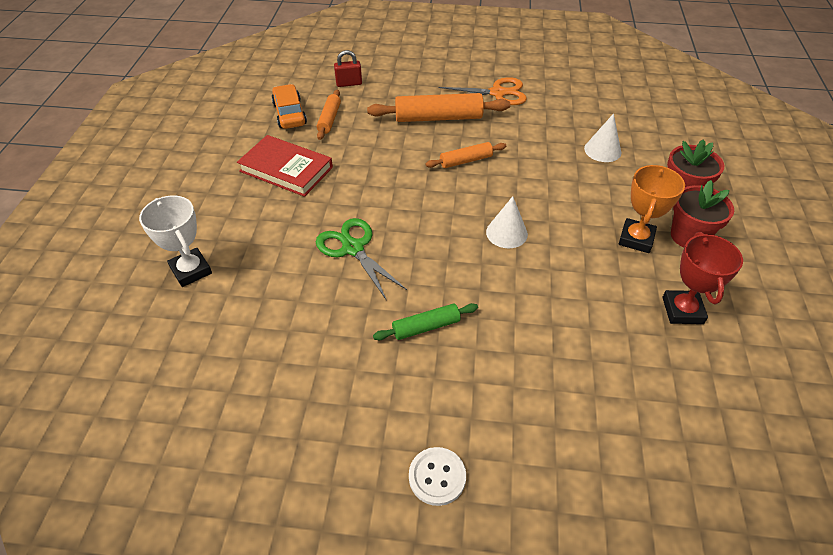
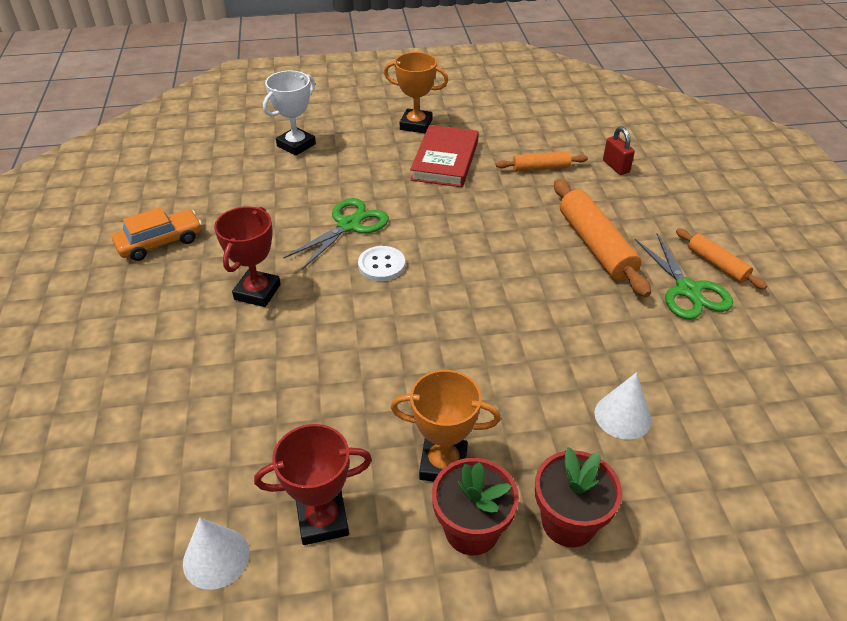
camera: 75 degrees right, 5 degrees down
orange car [272,84,307,129] -> orange car moved to [112,207,202,261]
green rolling pin [373,303,478,340] -> red trophy [214,206,281,307]
white button [409,447,466,506] -> white button moved to [358,246,405,281]
orange rolling pin [425,142,506,168] -> orange rolling pin moved to [676,228,767,290]
orange scissors [438,77,527,105] -> green scissors [634,234,733,320]
white cone [486,196,528,248] -> white cone moved to [183,518,249,590]
none -> orange trophy [384,52,448,133]

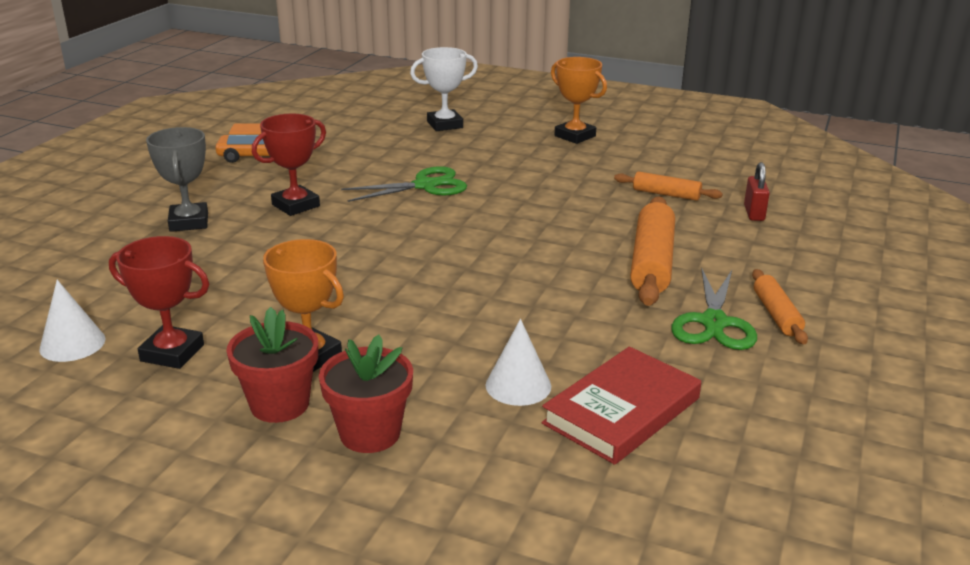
camera: 30 degrees right, 15 degrees down
white button [358,246,405,281] -> none
red book [410,125,479,187] -> red book moved to [542,347,701,465]
none -> grey trophy [146,127,208,232]

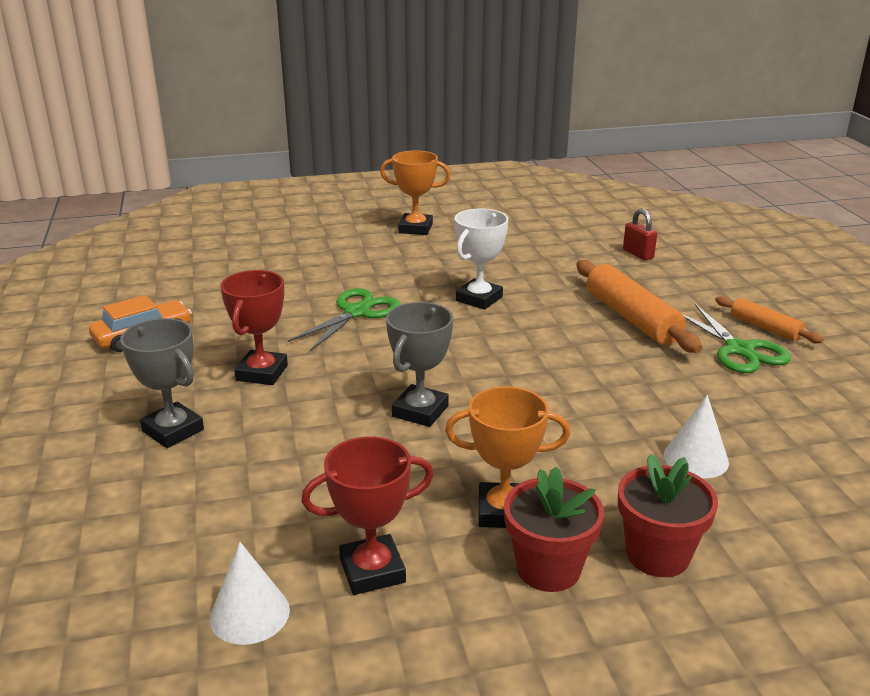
camera: 35 degrees left, 0 degrees up
white trophy [410,47,478,131] -> white trophy moved to [455,208,508,310]
red book [542,347,701,465] -> none
orange rolling pin [614,171,723,201] -> none
none -> grey trophy [386,302,453,427]

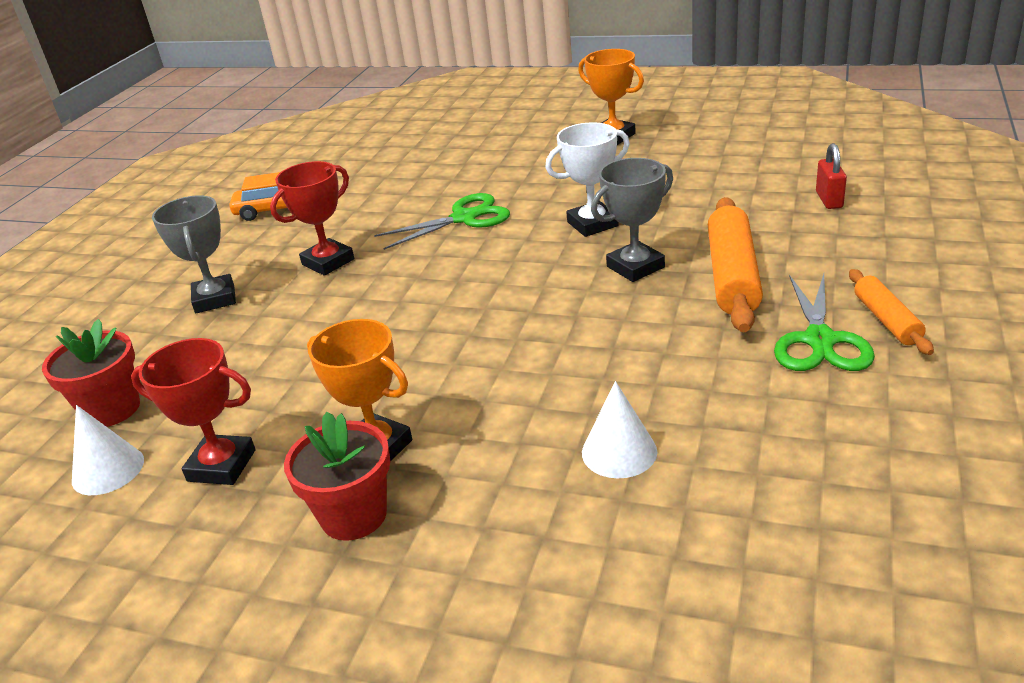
camera: 35 degrees right, 5 degrees up
grey trophy [386,302,453,427] -> grey trophy moved to [591,158,673,282]
red flower pot [618,454,718,577] -> red flower pot moved to [42,319,140,427]

